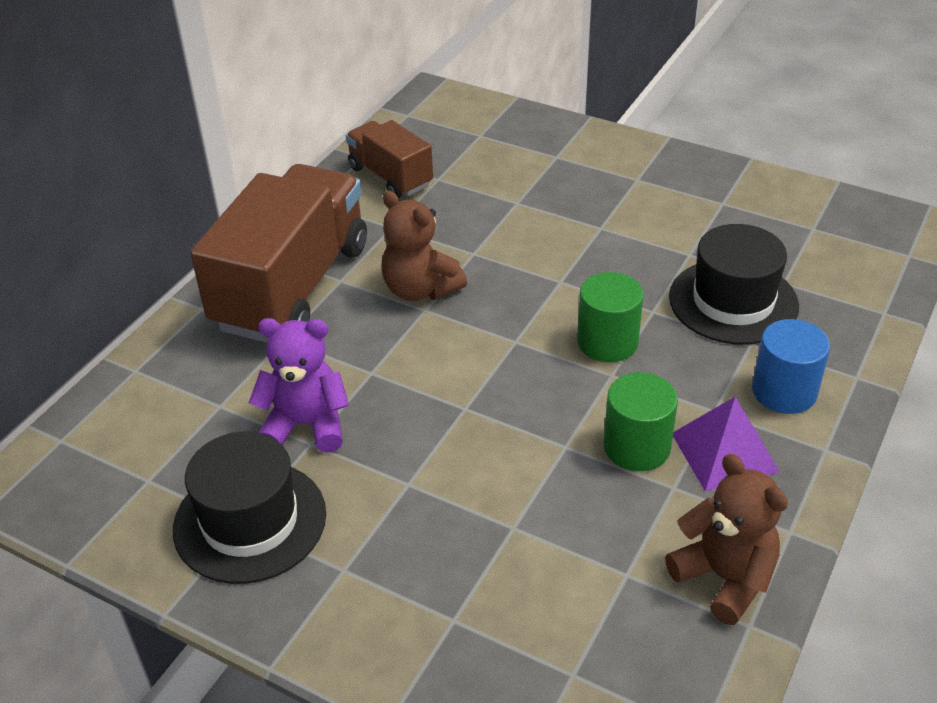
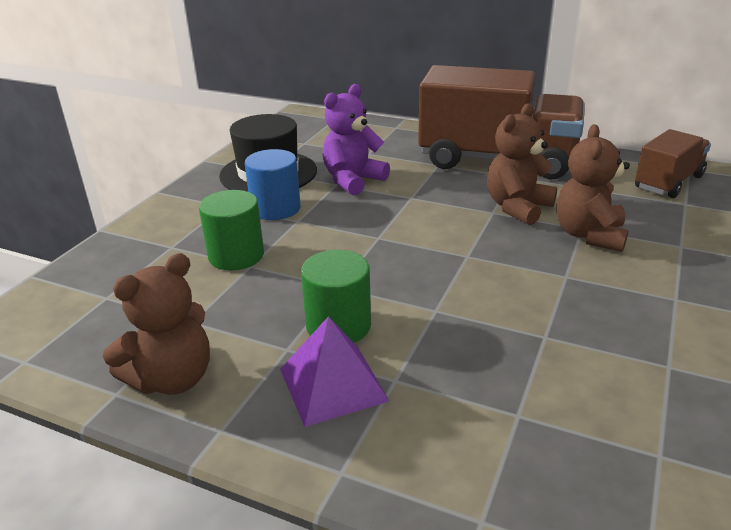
camera: 85 degrees right, 10 degrees down
purple teddy bear [249,318,349,453] -> purple teddy bear turned 135 degrees counterclockwise [323,84,390,195]
green cylinder [577,272,644,362] -> green cylinder moved to [199,190,264,270]
black hat [669,224,799,345] -> none
blue cylinder [752,319,830,414] -> blue cylinder moved to [245,149,301,220]
none -> brown teddy bear [556,124,630,252]

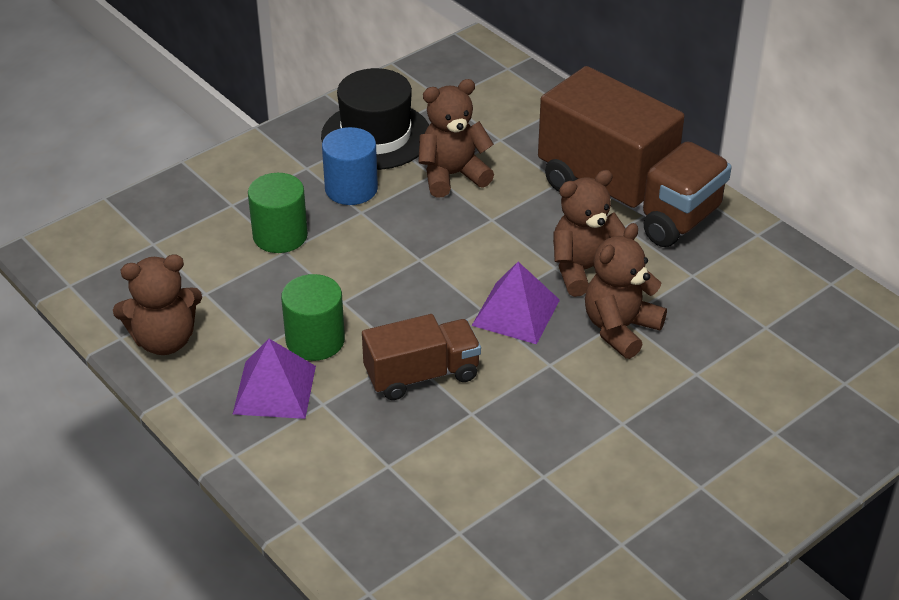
camera: 25 degrees right, 10 degrees up
purple teddy bear [323,84,390,195] -> brown teddy bear [418,79,494,198]
brown truck [635,129,711,198] -> brown truck moved to [362,314,481,400]
none -> purple pyramid [472,262,560,344]

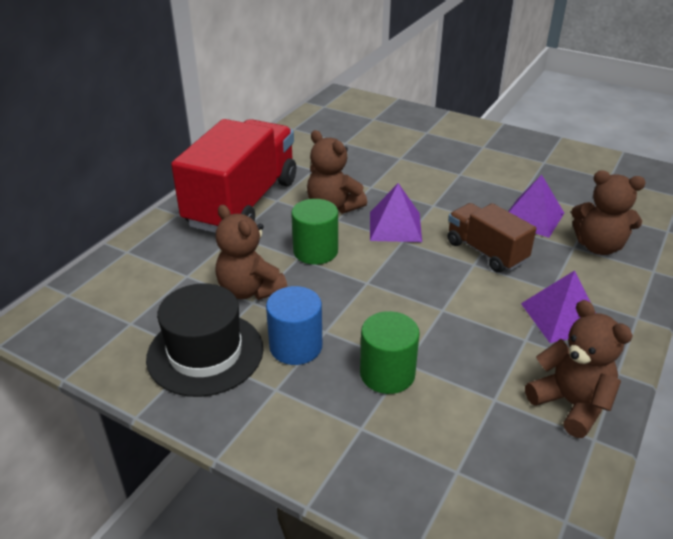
camera: 110 degrees left, 5 degrees down
green cylinder [281,274,345,361] -> green cylinder moved to [291,199,338,265]
brown truck [538,66,732,247] -> red truck [171,119,296,233]
brown teddy bear [585,223,667,359] -> brown teddy bear moved to [571,170,646,255]
none -> purple pyramid [508,174,564,238]

